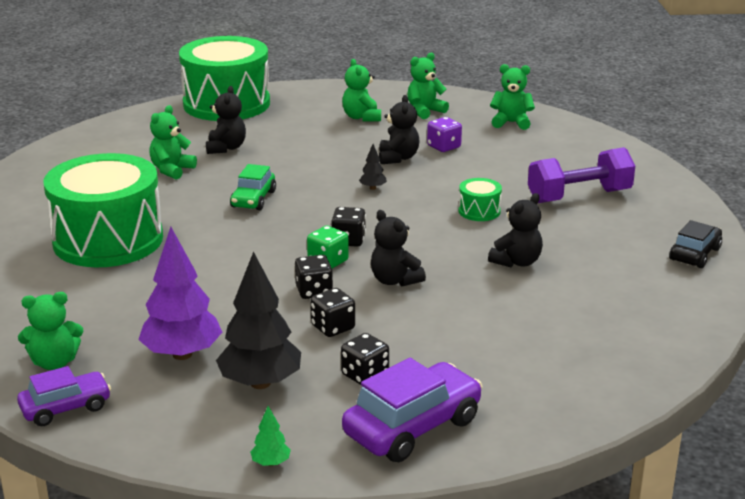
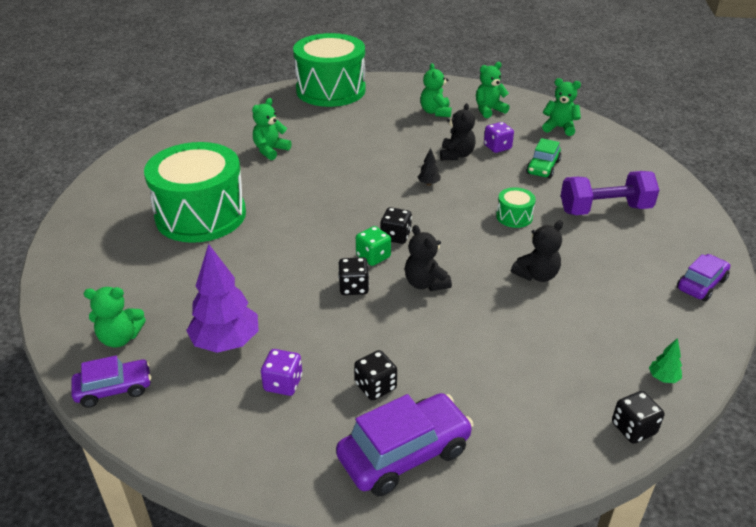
camera: 10 degrees right, 10 degrees up
black teddy bear [206,86,246,154] -> none
black tree [216,251,301,389] -> purple dice [261,349,302,396]
green car [230,164,276,210] -> green car moved to [526,138,561,179]
green tree [250,406,291,466] -> green tree moved to [649,338,682,383]
black dice [310,288,355,337] -> black dice moved to [612,391,664,444]
black car [669,220,722,268] -> purple car [677,254,730,301]

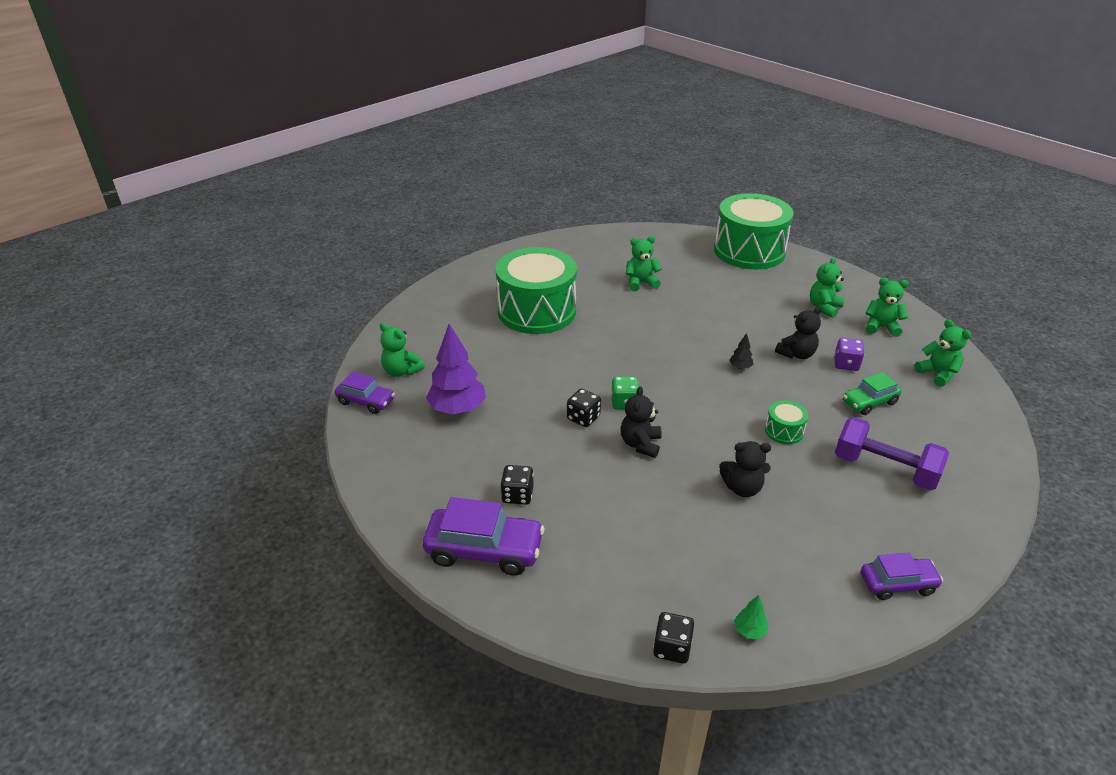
camera: 40 degrees right, 0 degrees up
purple dice [261,349,302,396] -> none
black dice [381,207,412,244] -> none

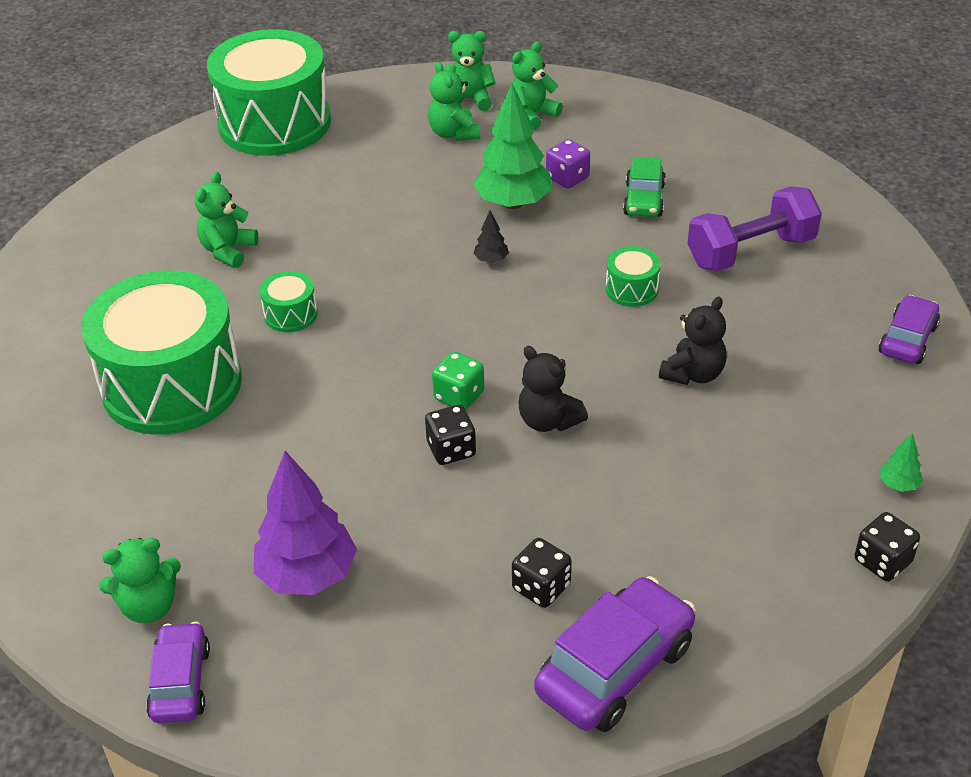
camera: 55 degrees left, 5 degrees up
purple car [335,372,395,414] -> purple car turned 60 degrees counterclockwise [146,622,210,723]
black teddy bear [775,306,821,359] -> green tree [473,83,552,209]
green teddy bear [914,319,971,387] -> green teddy bear moved to [445,31,495,111]
none -> green drum [259,271,318,332]

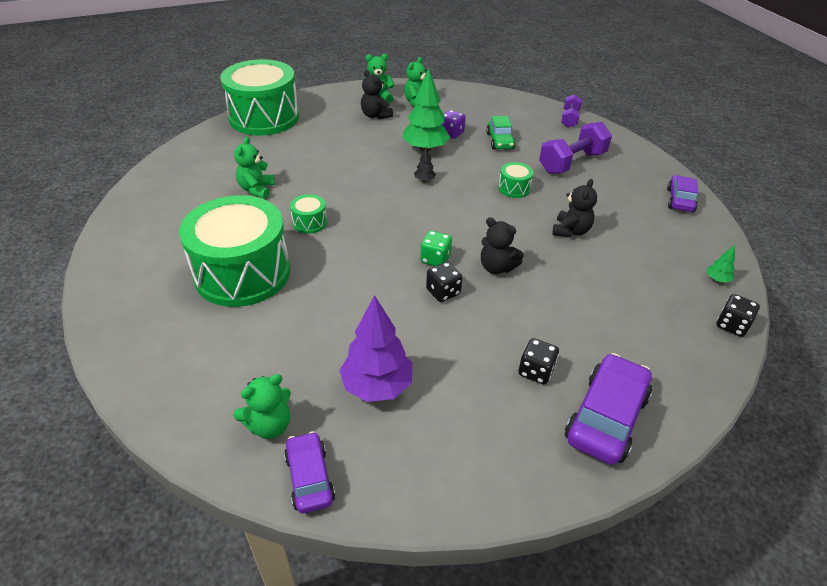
camera: 15 degrees left, 0 degrees up
green teddy bear [428,62,480,141] -> black teddy bear [361,70,393,119]
none -> purple dumbbell [561,94,582,128]

